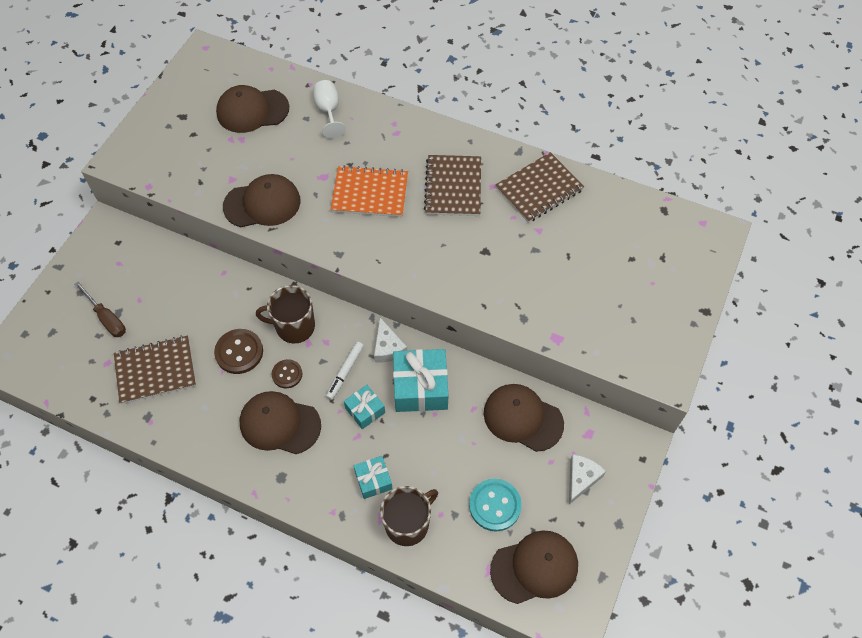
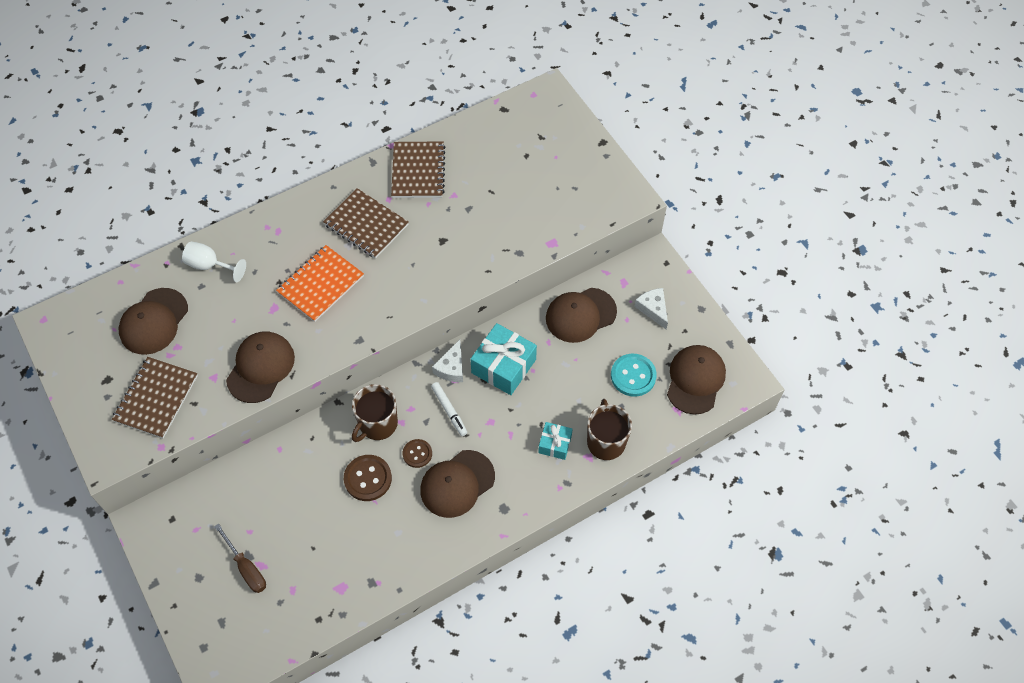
camera: 55 degrees left, 0 degrees up
brown screwdriver [75,281,126,337] -> brown screwdriver turned 60 degrees clockwise [214,523,266,593]
brown notebook [114,336,196,404] -> brown notebook moved to [111,357,198,438]
turquoise gift [344,385,385,429] -> none
white cheese [374,317,407,362] -> white cheese turned 90 degrees clockwise [432,340,463,382]

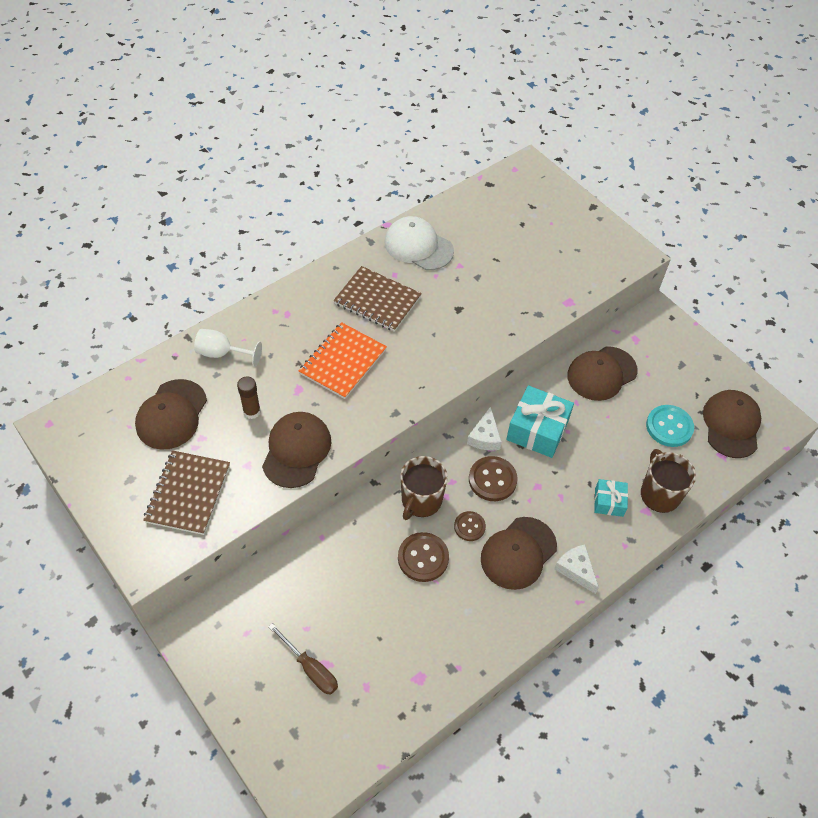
camera: 10 degrees left, 5 degrees down
brown notebook [391,141,445,198] -> white cap [384,216,454,270]
white marker [431,382,467,436] -> brown button [469,456,518,501]
white cheese [634,288,668,329] -> white cheese moved to [554,544,599,594]
none -> brown glue stick [237,377,261,419]

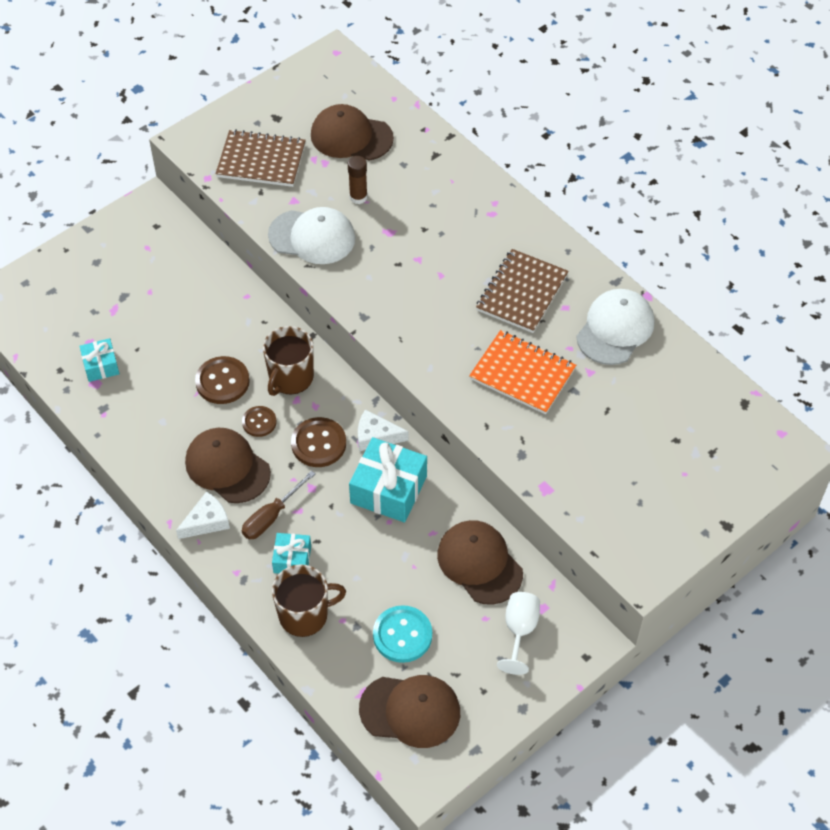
camera: 90 degrees right, 0 degrees up
white goblet [194,329,262,367] -> white goblet moved to [497,592,540,675]
brown cap [262,412,331,488] -> white cap [268,207,355,264]
brown screwdriver [269,623,338,695] -> brown screwdriver moved to [242,470,316,540]
orange notebook [299,322,387,399] -> orange notebook moved to [469,330,576,414]
brown mug [400,456,448,520] -> brown mug turned 90 degrees counterclockwise [263,326,314,396]
none -> turquoise gift [79,338,119,382]

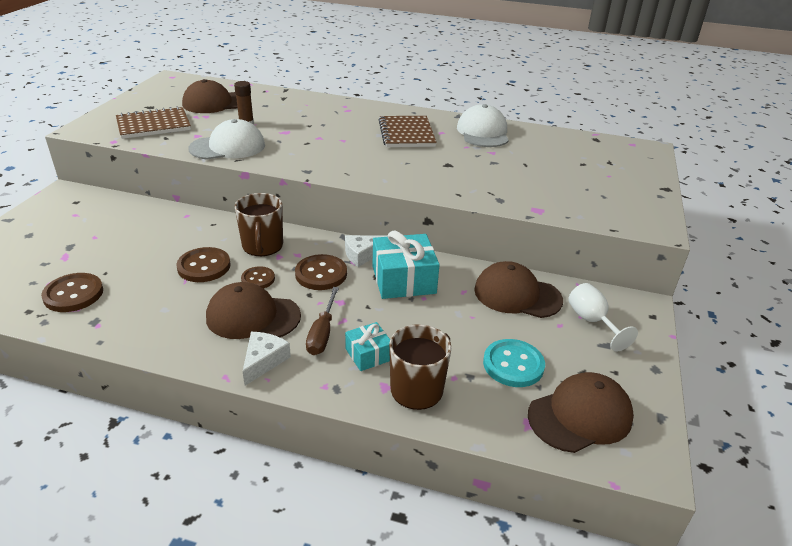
camera: 35 degrees left, 20 degrees down
turquoise gift [79,338,119,382] -> brown button [41,273,103,312]
orange notebook [469,330,576,414] -> none

